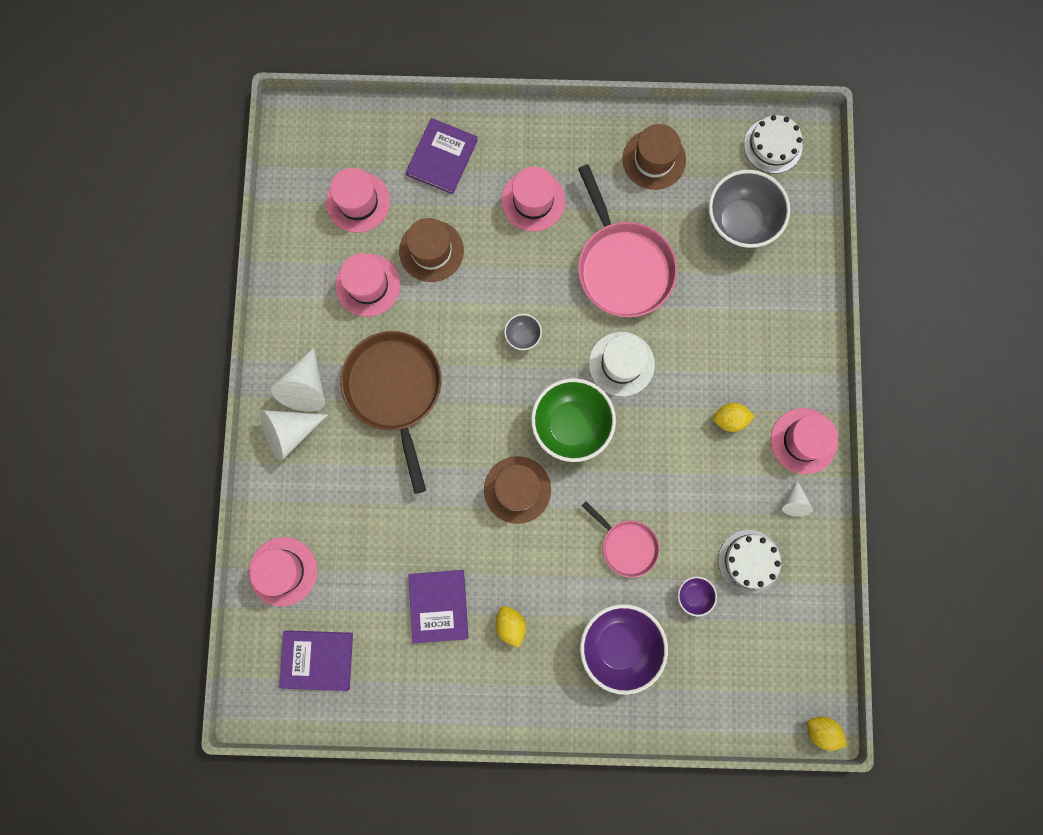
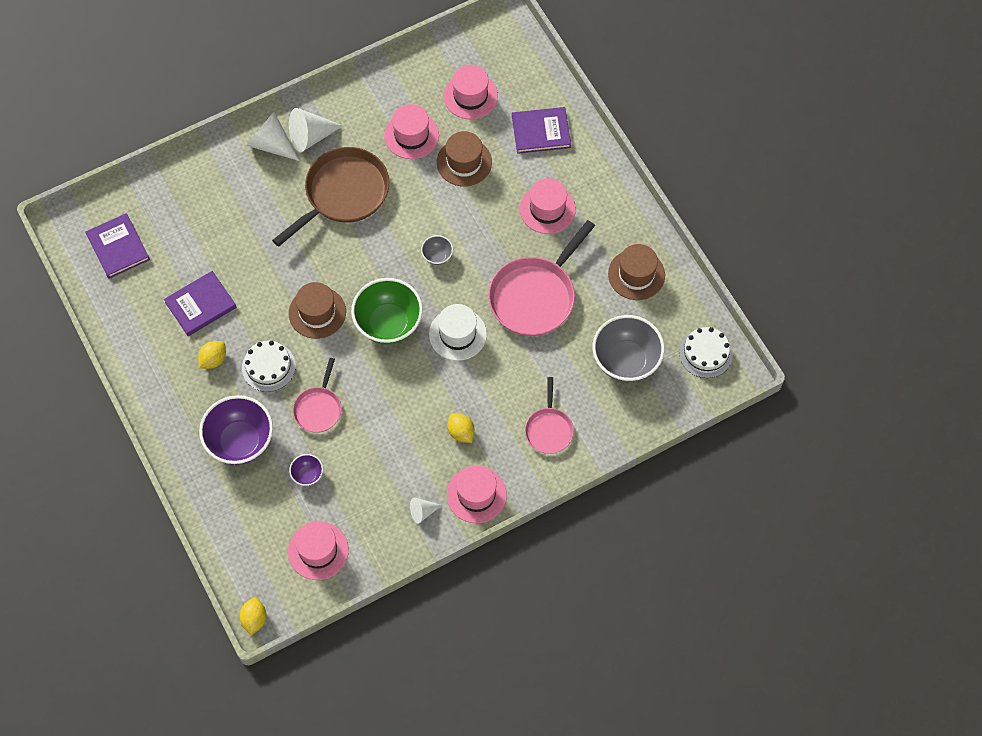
camera: 60 degrees right, 15 degrees down
pink hat [249,537,317,606] -> pink hat moved to [288,522,349,580]
white cake [718,530,781,593] -> white cake moved to [242,341,296,392]
none -> pink pan [525,377,574,454]

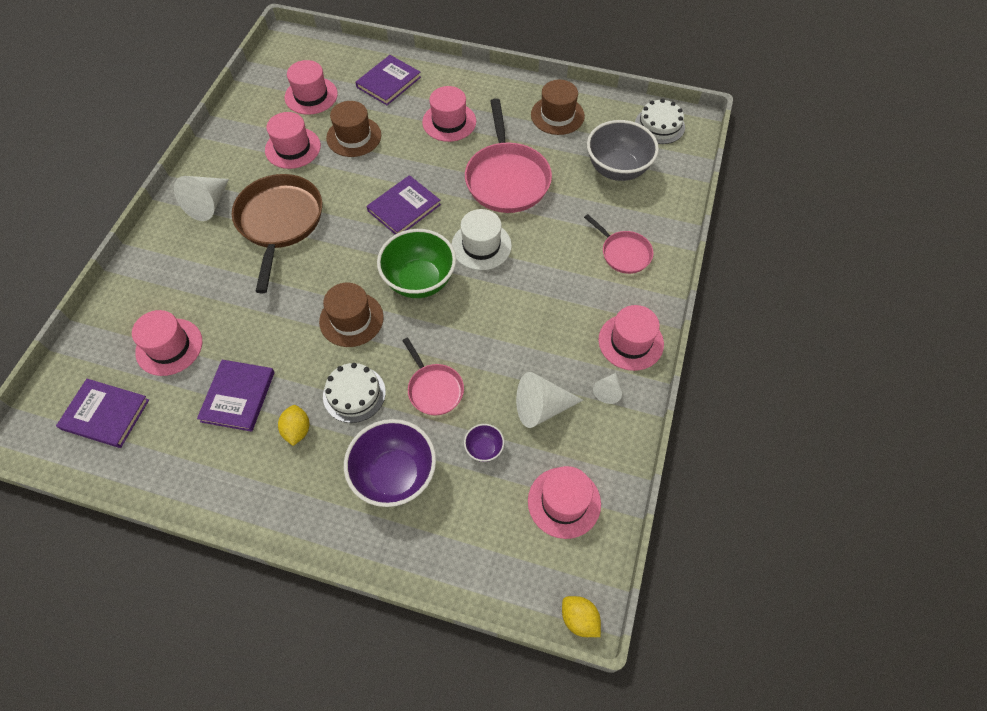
camera: 45 degrees left, 5 degrees down
white cone [246,112,300,161] -> white cone moved to [516,372,583,428]
grey bowl [421,235,453,265] -> purple book [367,175,441,234]
yellow lemon [448,413,475,443] -> none
none -> pink hat [132,310,202,376]

